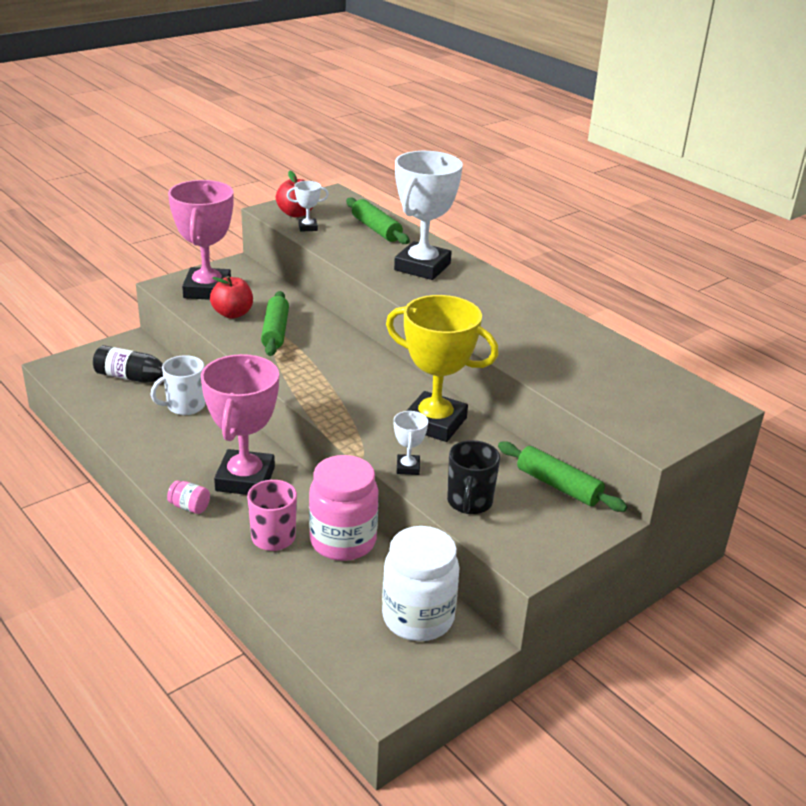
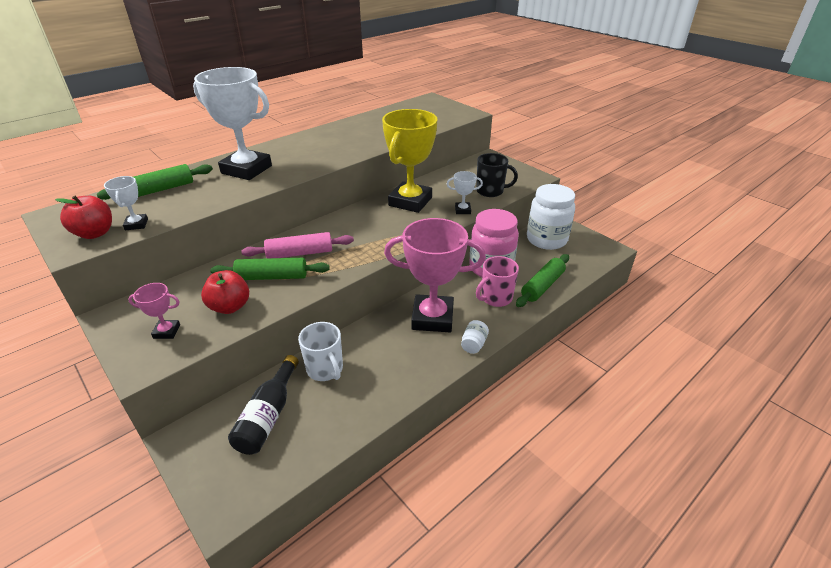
camera: 90 degrees left, 5 degrees up
pink jar [167,480,210,514] -> white jar [461,320,489,354]
pink trophy [168,180,234,300] -> pink trophy [128,283,180,339], size x0.43
green rolling pin [498,441,627,512] -> green rolling pin moved to [516,254,569,307]
none -> pink rolling pin [241,232,354,258]

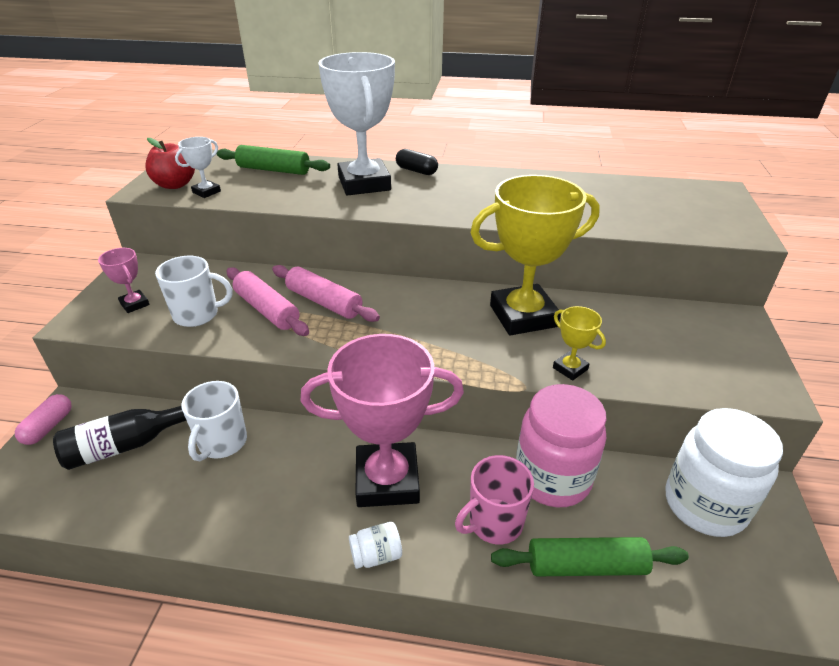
camera: 50 degrees right, 0 degrees up
red apple [201,270,249,314] -> white mug [155,256,232,327]
green rolling pin [210,258,329,280] -> pink rolling pin [227,267,309,336]
pink trophy [384,218,486,332] -> pink trophy turned 60 degrees counterclockwise [300,334,464,507]
white trophy [447,171,483,214] -> yellow trophy [553,306,606,381]
black mug [476,153,518,197] -> none
pink mug [476,256,519,307] -> pink mug turned 45 degrees counterclockwise [455,455,534,545]
none -> pink capsule [15,394,72,445]
none -> black capsule [396,149,438,175]

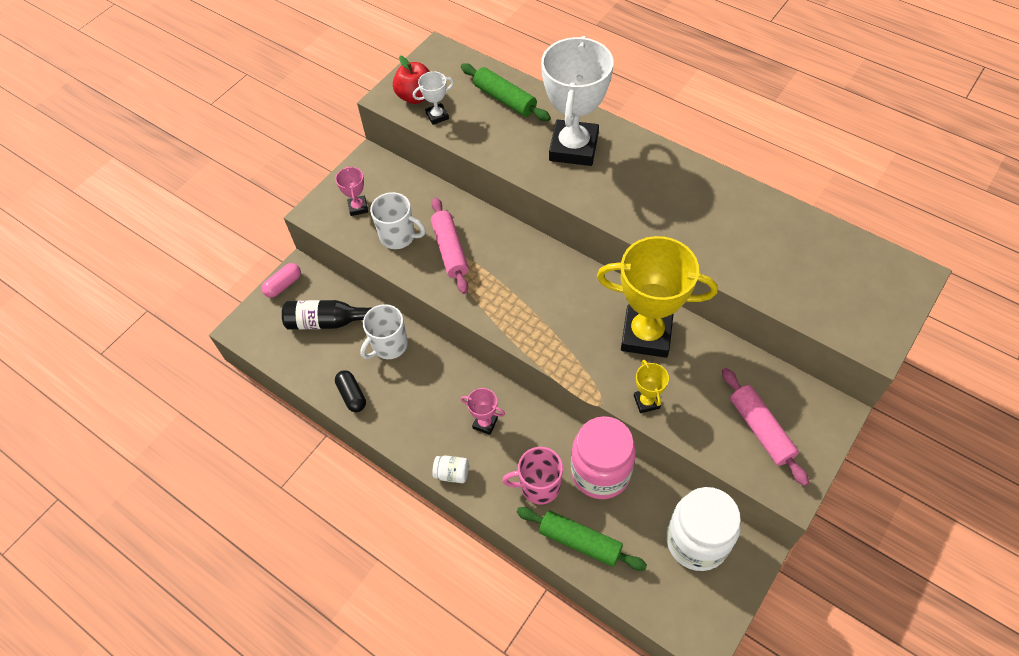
camera: 30 degrees right, 20 degrees up
pink rolling pin [272,265,380,322] -> pink rolling pin moved to [722,368,809,486]
pink trophy [300,334,464,507] -> pink trophy [461,388,505,435], size x0.43
black capsule [396,149,438,175] -> black capsule moved to [335,370,366,412]

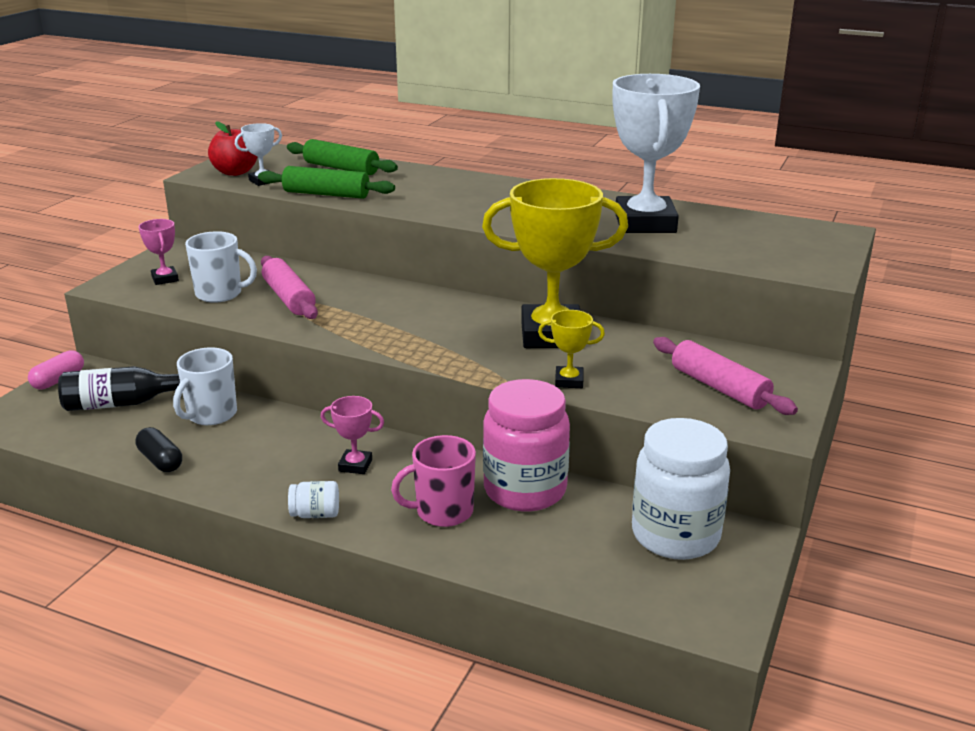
camera: 15 degrees left, 30 degrees down
green rolling pin [517,507,647,571] -> green rolling pin moved to [258,166,395,199]
white trophy [541,36,613,166] -> white trophy moved to [612,74,700,233]
yellow trophy [634,360,669,413] -> yellow trophy turned 60 degrees counterclockwise [538,310,605,388]

